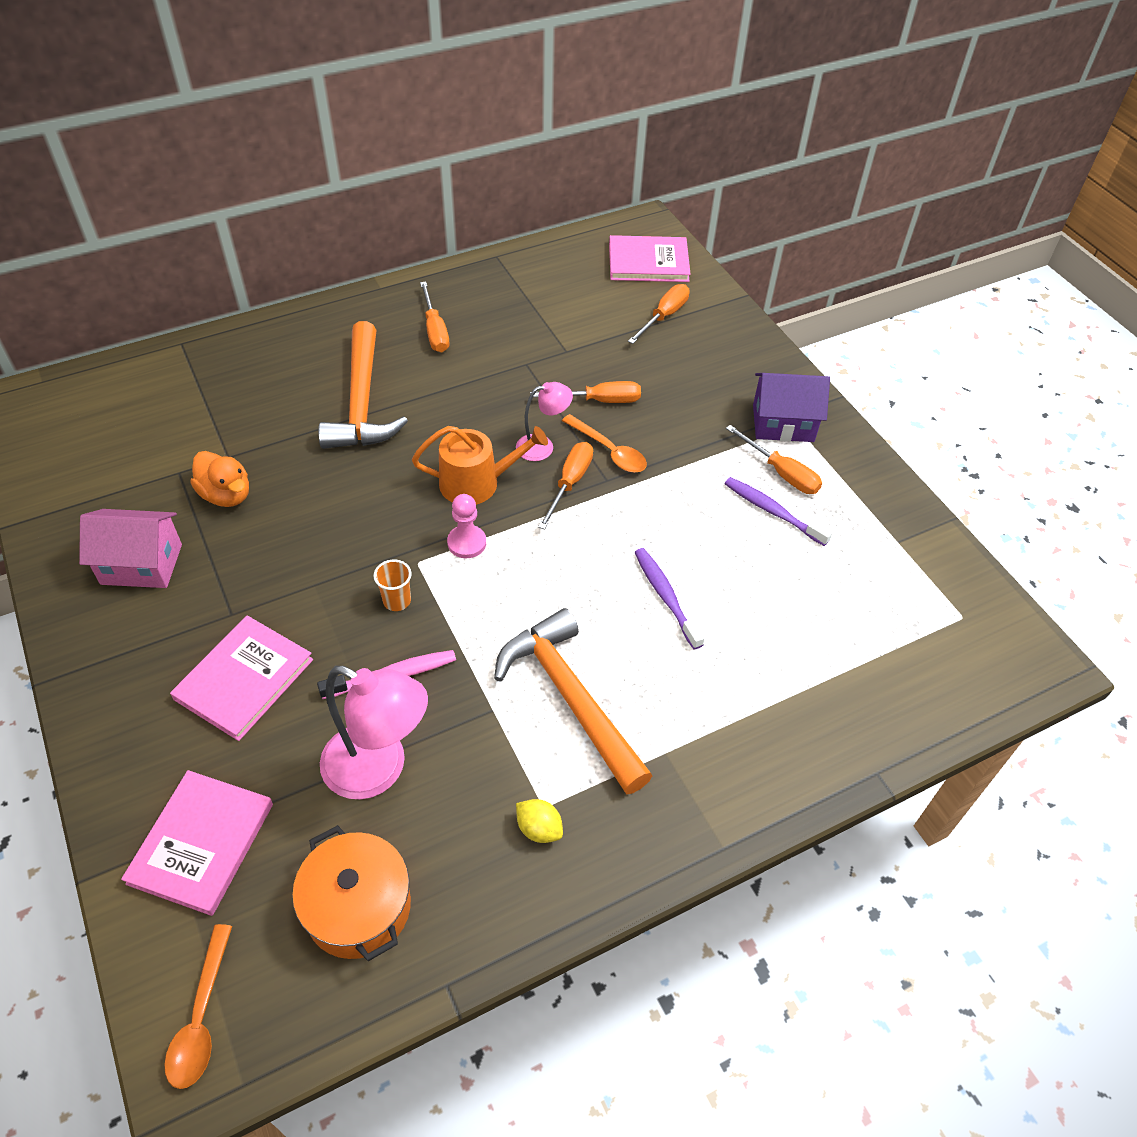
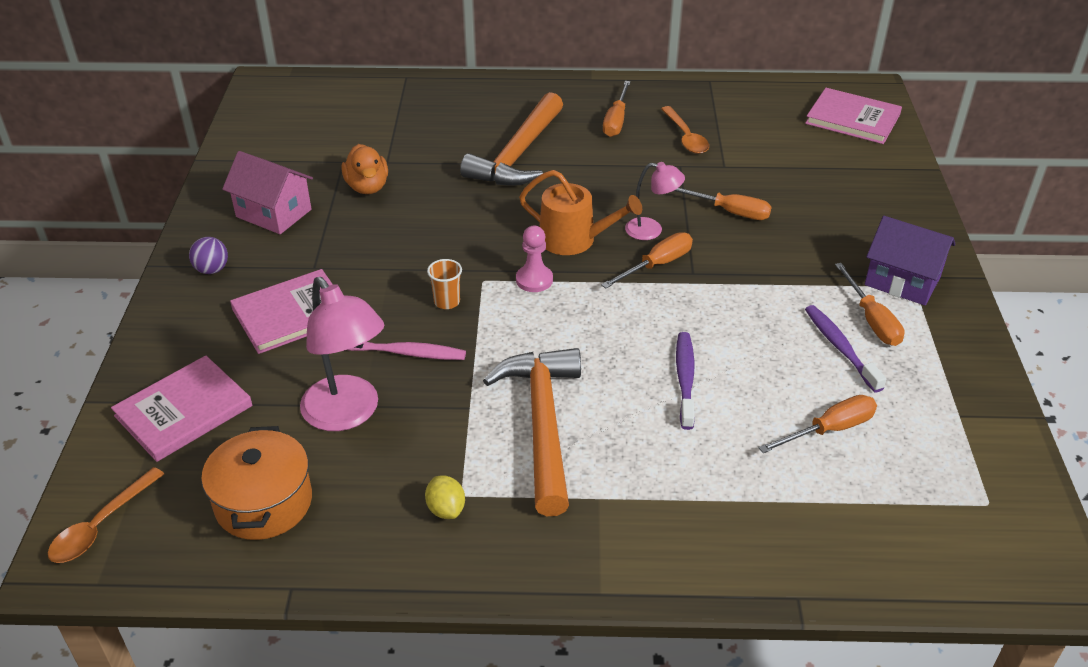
camera: 30 degrees right, 10 degrees down
orange spoon [562,414,647,473] -> orange spoon moved to [661,106,709,154]
orange screwdriver [628,284,690,344] -> orange screwdriver moved to [758,395,877,453]
none -> purple ball [189,237,228,274]

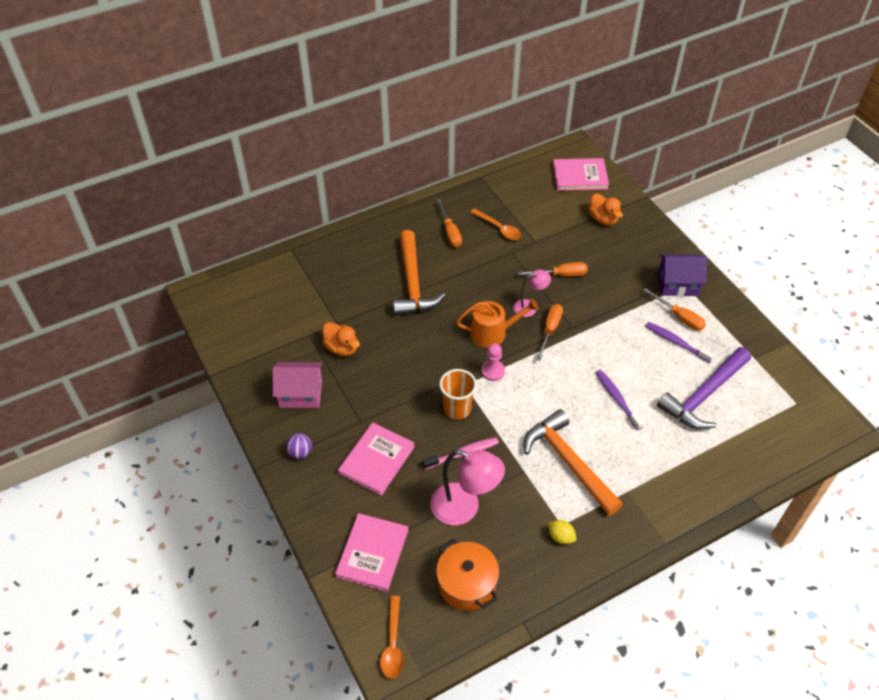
camera: 30 degrees left, 10 degrees up
orange cup [427,259,462,309] -> orange cup [439,369,477,420], size x1.65
orange screwdriver [758,395,877,453] -> purple hammer [657,347,751,429]
none -> orange duck [588,193,623,225]

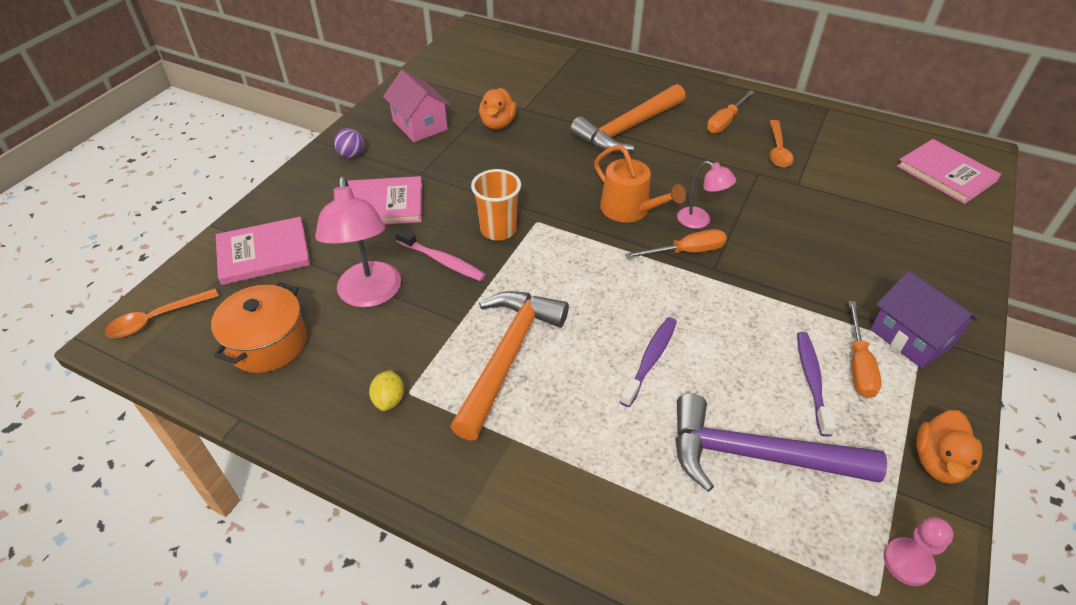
camera: 55 degrees right, 5 degrees down
pink pawn [481,343,505,381] -> pink pawn moved to [883,517,954,586]
orange screwdriver [518,262,588,276] -> none
orange duck [588,193,623,225] -> orange duck moved to [916,410,982,484]

